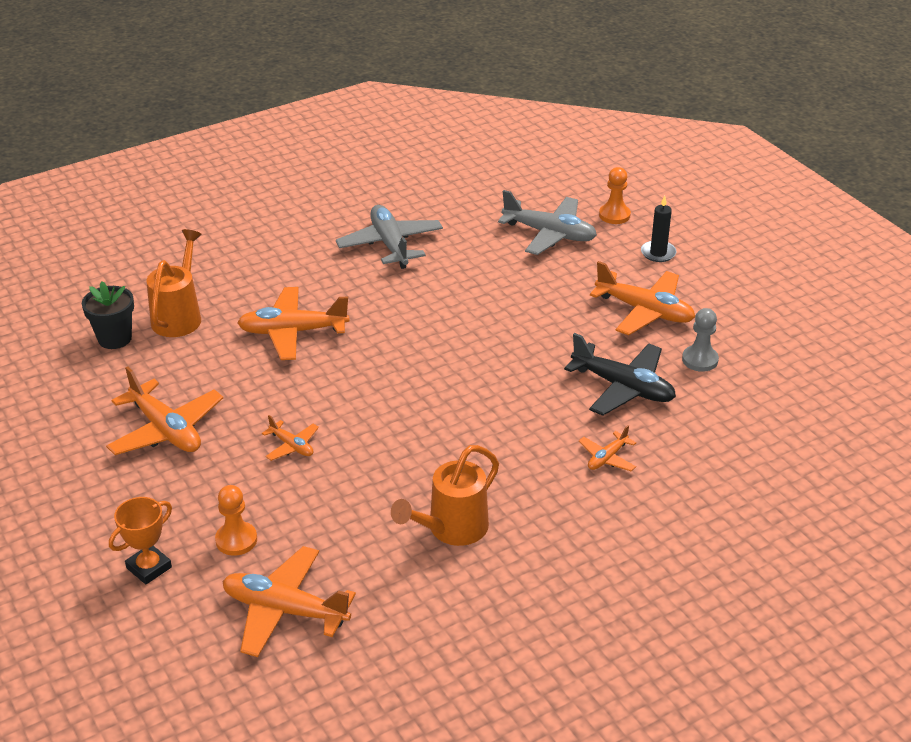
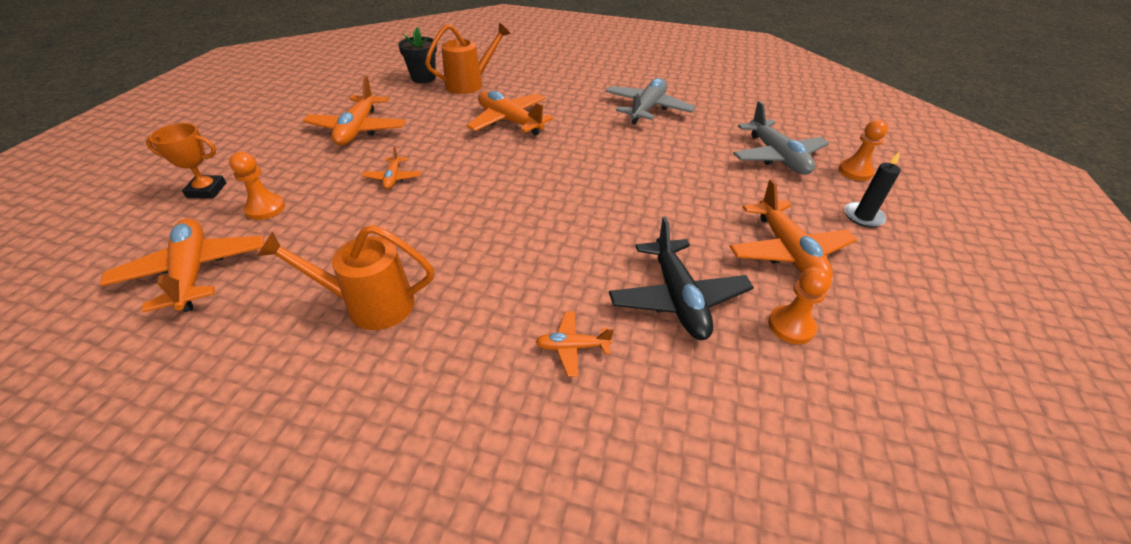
camera: 45 degrees right, 5 degrees up
grey pawn [682,308,719,372] -> orange pawn [768,267,831,344]

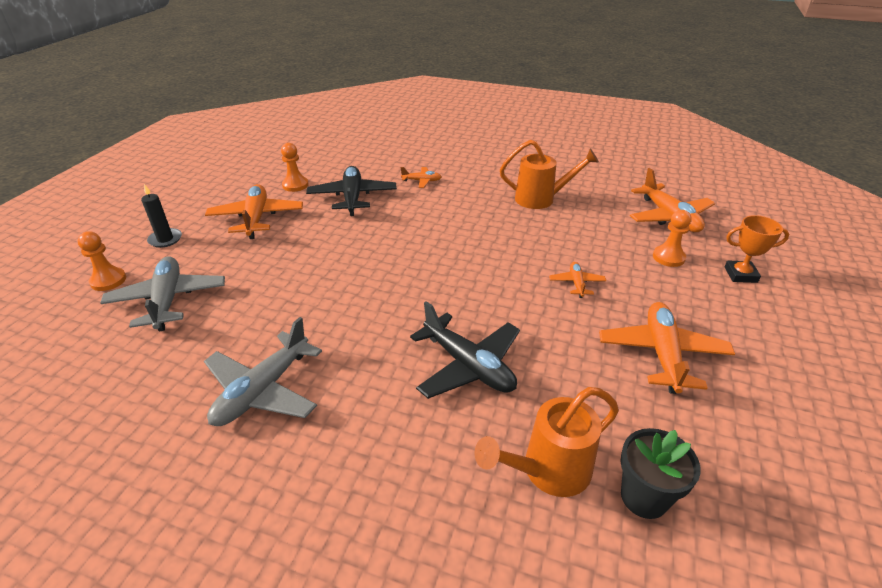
camera: 175 degrees left, 5 degrees down
orange plane [466,91,553,136] -> black plane [410,301,520,399]

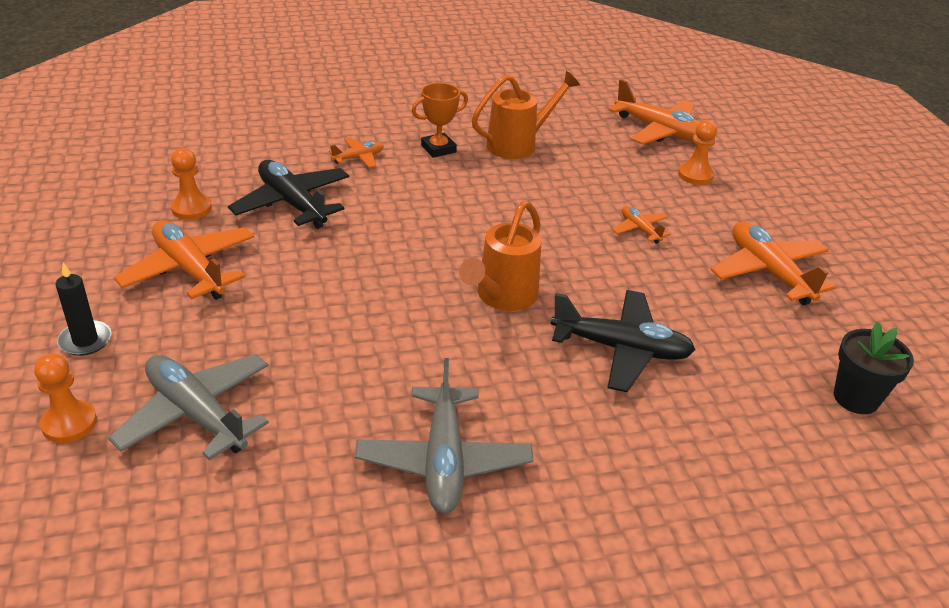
camera: 35 degrees left, 0 degrees up
orange watering can [474,387,619,497] -> orange watering can moved to [459,201,542,311]
orange trophy [725,215,789,283] -> orange trophy moved to [412,83,468,158]

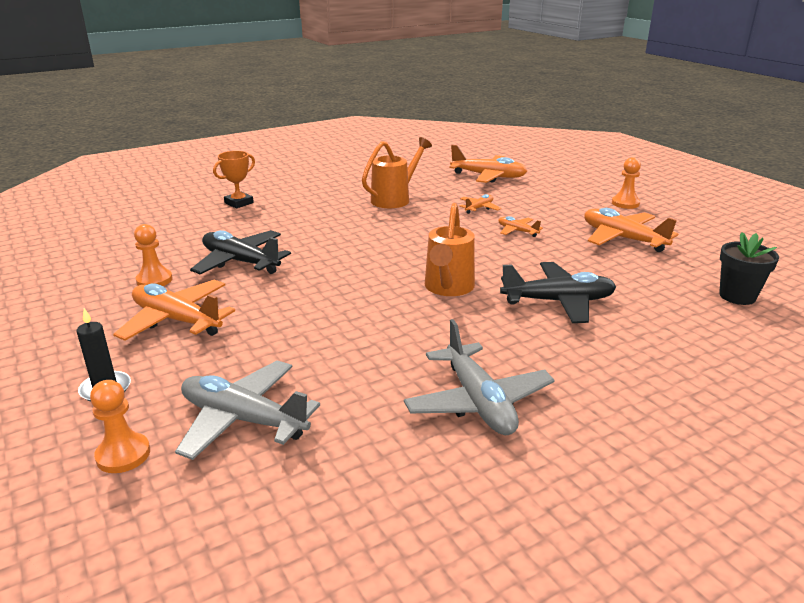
camera: 15 degrees left, 10 degrees down
orange plane [329,137,384,168] -> orange plane moved to [459,194,501,214]
orange trophy [412,83,468,158] -> orange trophy moved to [213,151,255,208]
orange pawn [678,120,717,185] -> orange pawn moved to [612,157,641,209]

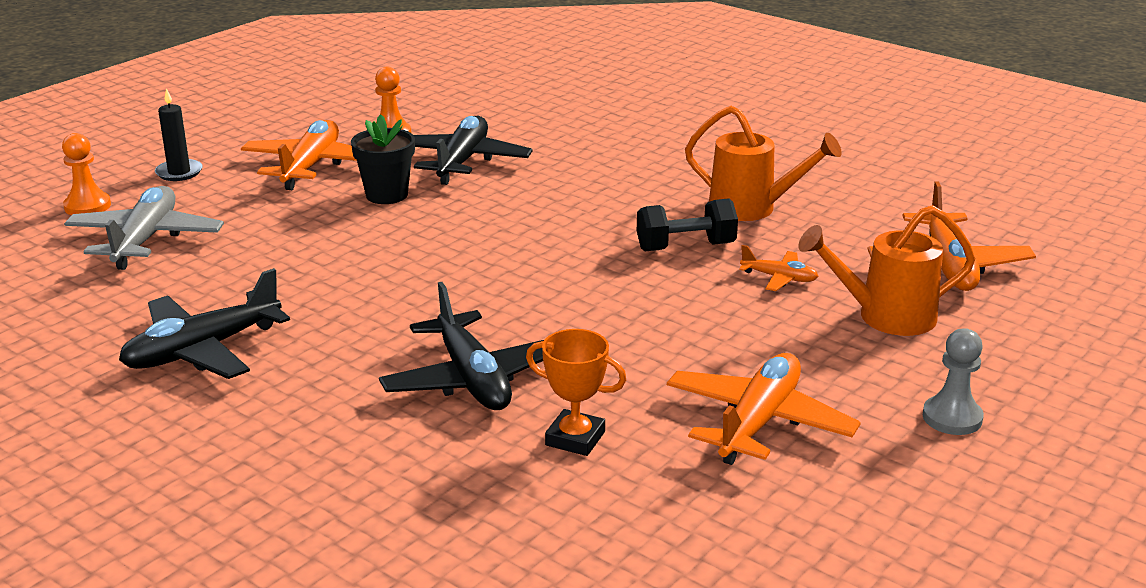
camera: 70 degrees right, 0 degrees up
orange trophy [213,151,255,208] -> orange trophy moved to [526,329,626,456]
grey plane [404,319,555,435] -> black plane [119,268,290,379]
orange watering can [425,203,475,296] -> orange watering can moved to [798,205,975,336]
orange plane [498,216,543,237] -> none
orange pawn [612,157,641,209] -> grey pawn [923,328,984,435]
black flower pot [719,232,779,305] -> black flower pot moved to [351,114,415,204]
none -> black dumbbell [637,198,738,251]

